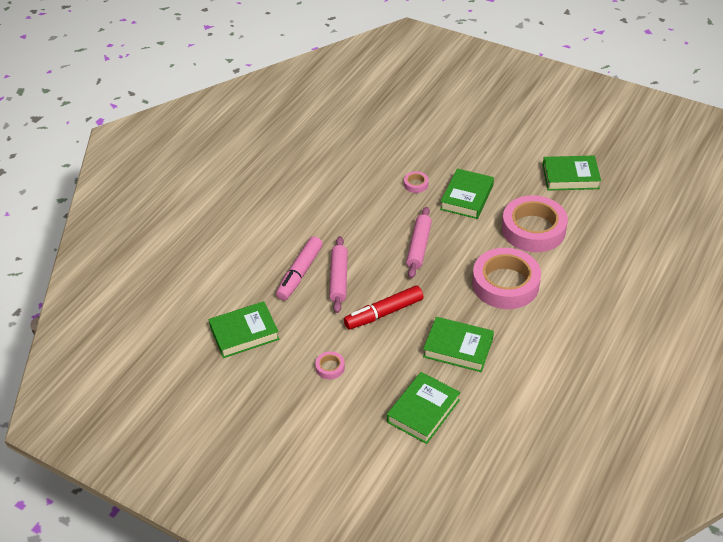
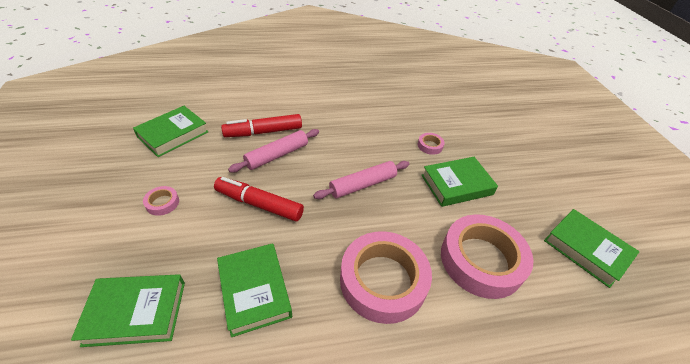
camera: 45 degrees right, 0 degrees up
green book [209,301,279,358] -> green book turned 75 degrees counterclockwise [133,106,208,157]
pink marker [276,236,323,300] -> red marker [221,114,302,137]

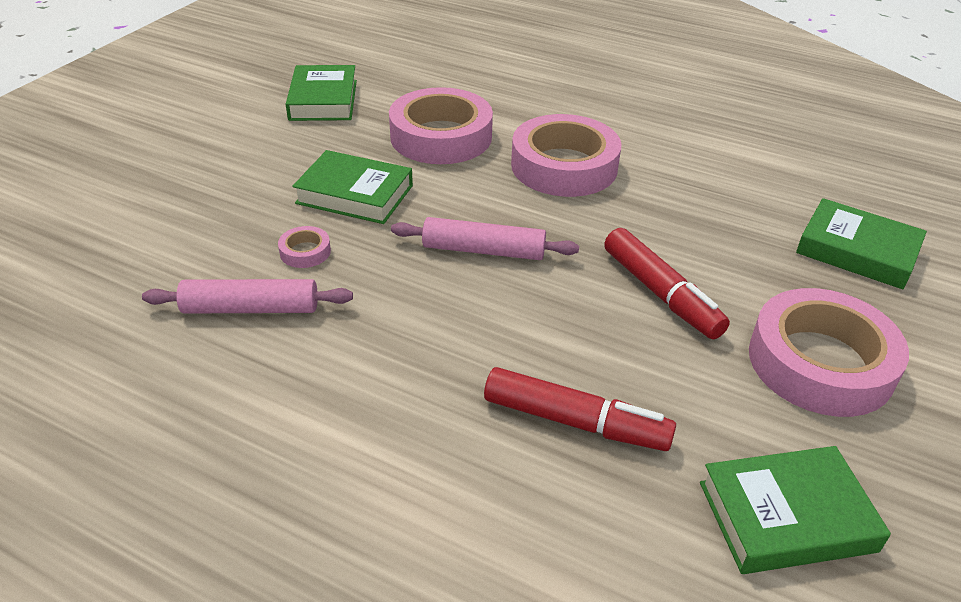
camera: 140 degrees left, 5 degrees down
pink tape [143,186,179,216] -> pink tape [749,288,909,417], size x2.45
green book [217,243,292,337] -> none
pink rolling pin [228,129,319,173] -> pink rolling pin moved to [142,279,353,314]

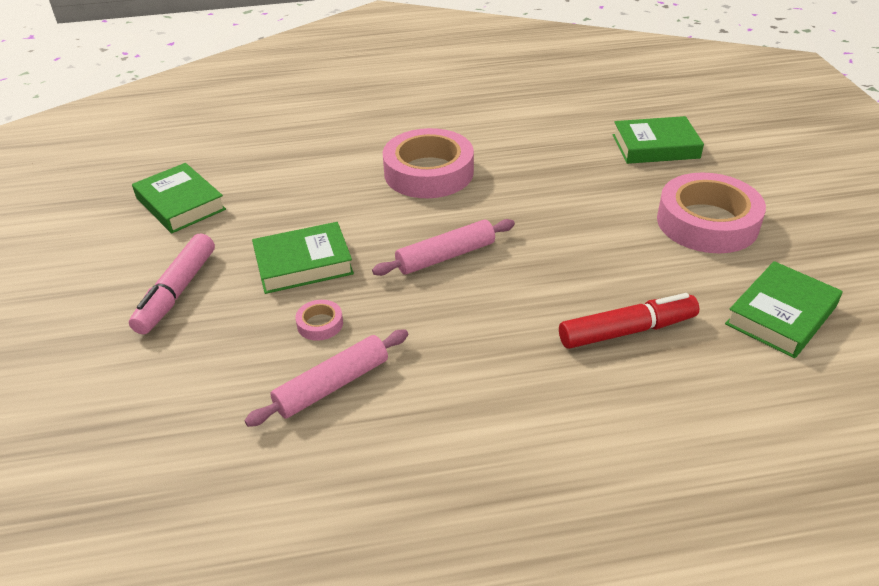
camera: 35 degrees left, 0 degrees up
pink tape [389,87,493,164] -> none
red marker [604,228,730,339] -> none
none -> pink marker [129,234,215,334]

